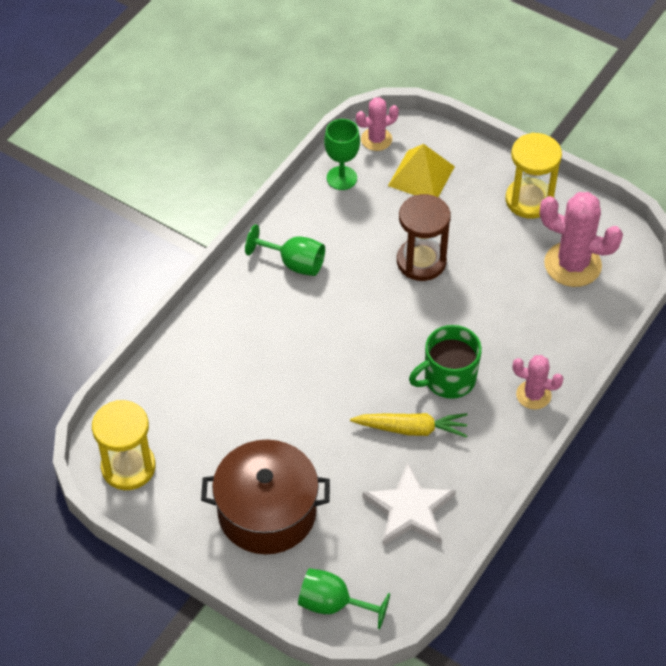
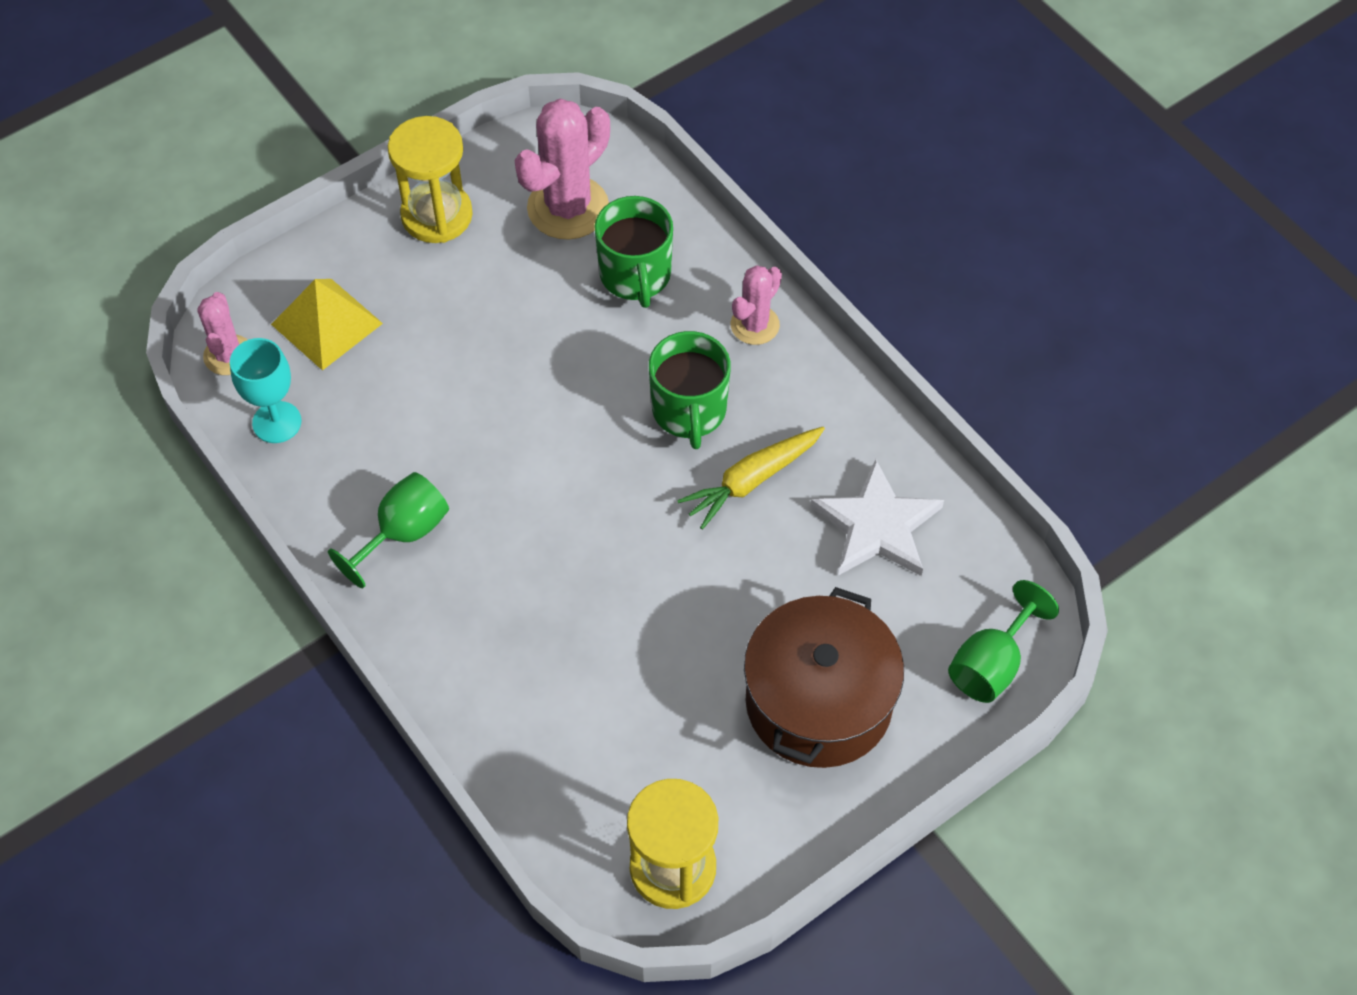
camera: 70 degrees left, 5 degrees up
green goblet [324,119,360,190] -> turquoise goblet [230,338,302,443]
yellow carrot [350,413,468,438] -> yellow carrot turned 150 degrees counterclockwise [677,427,825,530]
brown hourglass [397,194,451,281] -> none
none -> green mug [595,196,673,308]

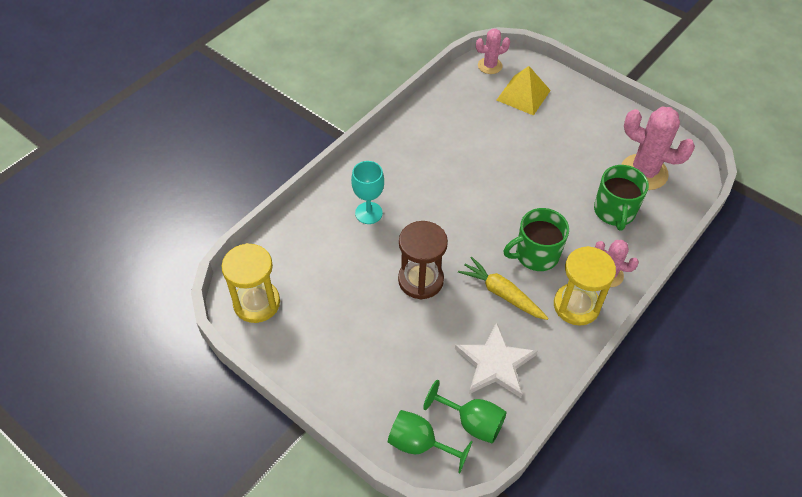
camera: 75 degrees right, 5 degrees down
turquoise goblet [230,338,302,443] -> turquoise goblet moved to [351,161,384,224]
green goblet [328,472,449,588] -> green goblet moved to [423,380,507,443]
yellow hourglass [388,116,473,243] -> yellow hourglass moved to [554,246,616,326]
green mug [595,196,673,308] -> green mug turned 60 degrees counterclockwise [594,165,649,231]
brown pot [744,587,904,768] -> none
none -> brown hourglass [398,221,448,299]

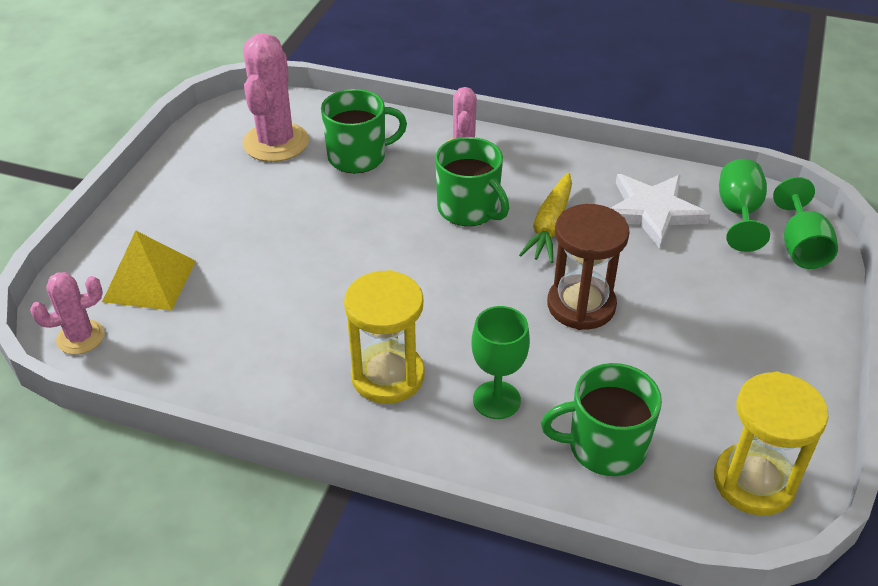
camera: 110 degrees left, 10 degrees down
turquoise goblet [351,161,384,224] -> green goblet [472,306,530,419]
pink cactus [476,29,510,74] -> pink cactus turned 75 degrees counterclockwise [30,272,105,355]
yellow hourglass [554,246,616,326] -> yellow hourglass moved to [344,270,424,404]
none -> green mug [541,363,662,476]

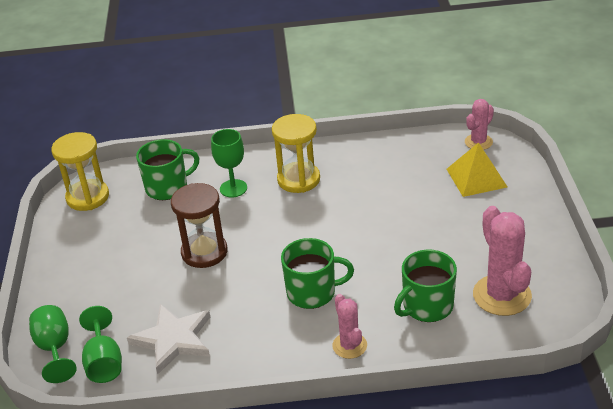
camera: 160 degrees right, 5 degrees down
green mug [435,137,509,226] -> green mug turned 150 degrees clockwise [281,238,354,309]
yellow carrot [519,173,572,263] -> none

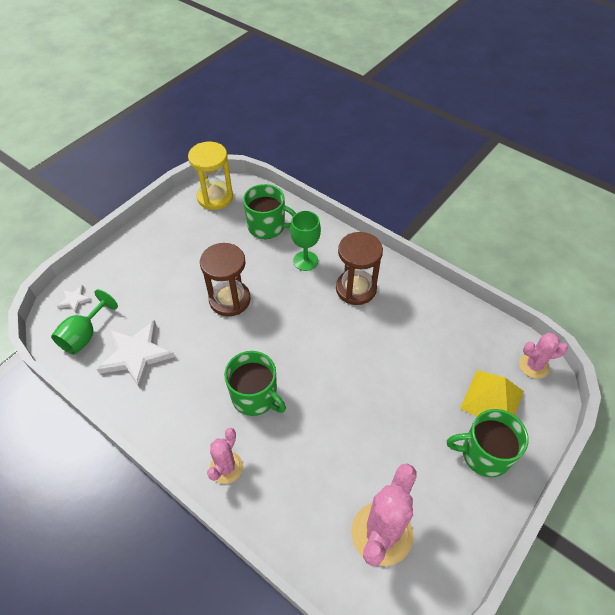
camera: 40 degrees right, 15 degrees up
green goblet [29,305,77,383] -> white star [57,285,92,313]
yellow hourglass [272,114,320,193] -> brown hourglass [336,232,383,305]
green mug [394,250,457,322] -> green mug moved to [447,409,529,477]

